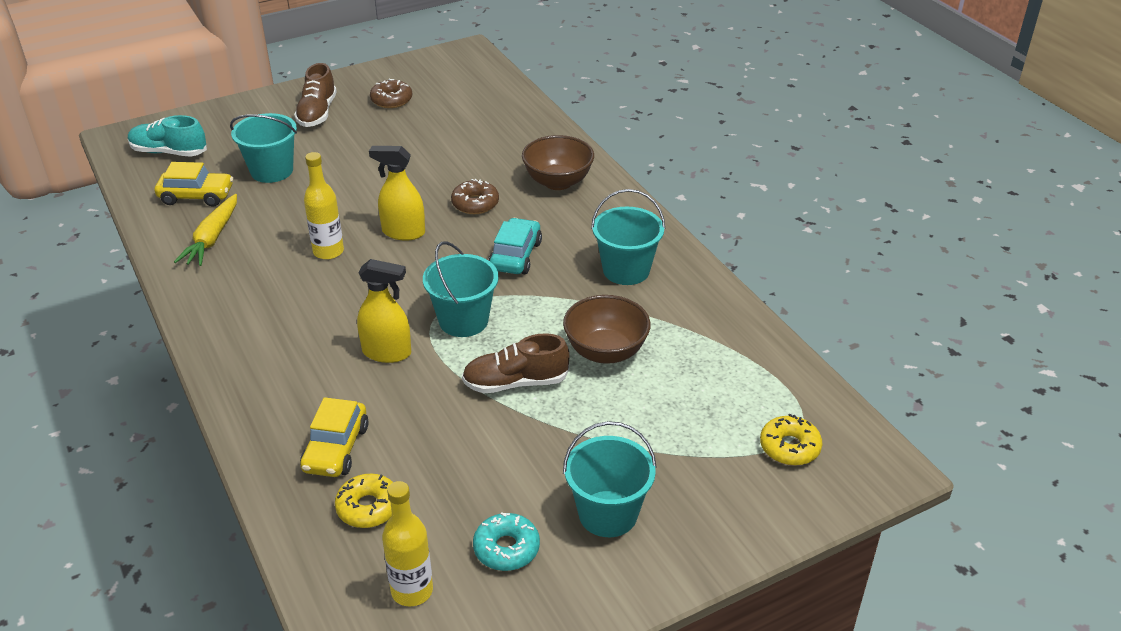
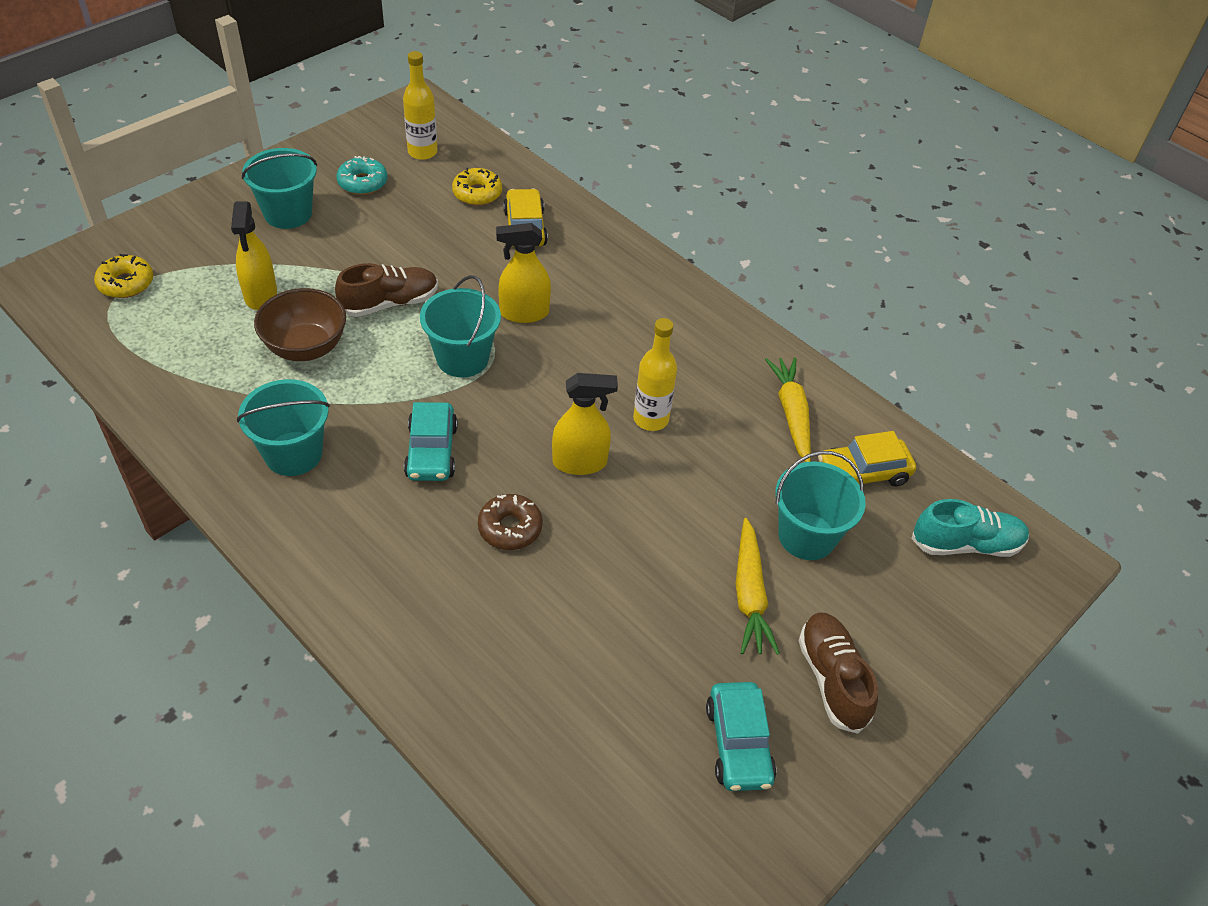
camera: 160 degrees right, 10 degrees up
brown donut [370,79,412,108] -> turquoise car [706,682,777,791]
brown bowl [522,135,594,190] -> none
none -> yellow spray bottle [231,201,277,310]
none -> yellow carrot [736,518,780,655]

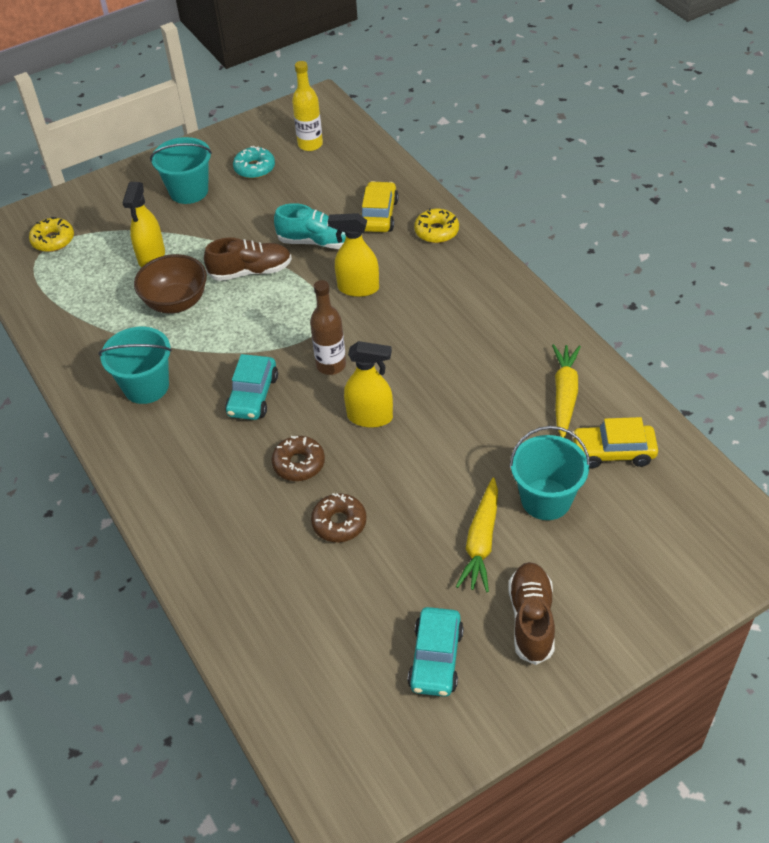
camera: 20 degrees right, 0 degrees up
turquoise bucket [420,275,501,378] -> none
yellow donut [452,168,502,206] -> yellow donut moved to [414,208,459,243]
yellow bottle [633,318,677,431] -> none
turquoise shoe [911,499,1029,557] -> turquoise shoe moved to [274,203,346,249]
none -> brown bottle [310,280,346,375]
none -> brown donut [311,493,367,542]

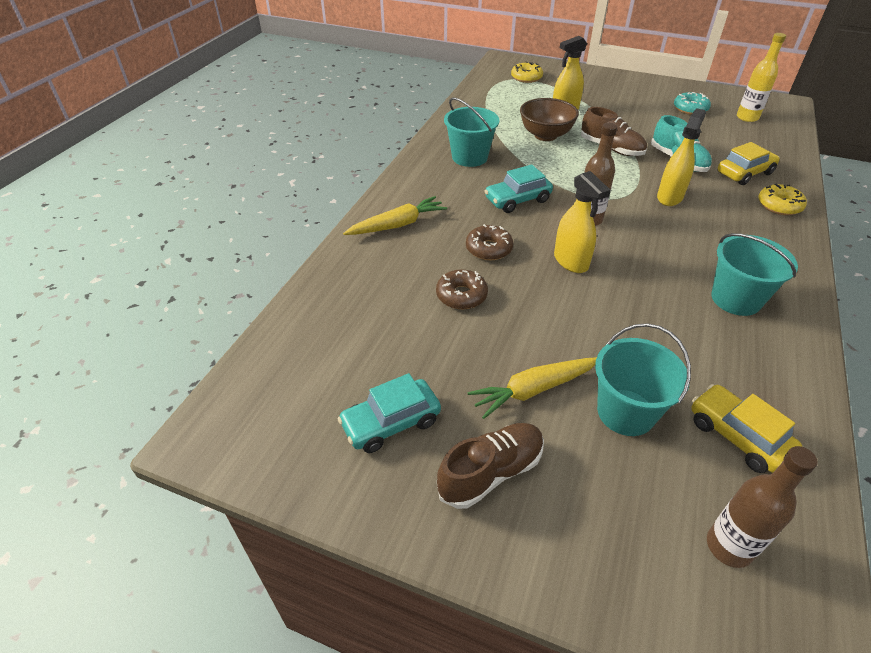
camera: 50 degrees right, 5 degrees down
turquoise bucket [150,137,212,204] -> turquoise bucket moved to [711,233,798,316]
yellow spray bottle [328,213,379,297] -> yellow spray bottle turned 60 degrees clockwise [657,108,706,206]
yellow carrot [552,344,581,438] -> yellow carrot moved to [343,196,447,235]
none -> brown bottle [707,446,818,568]

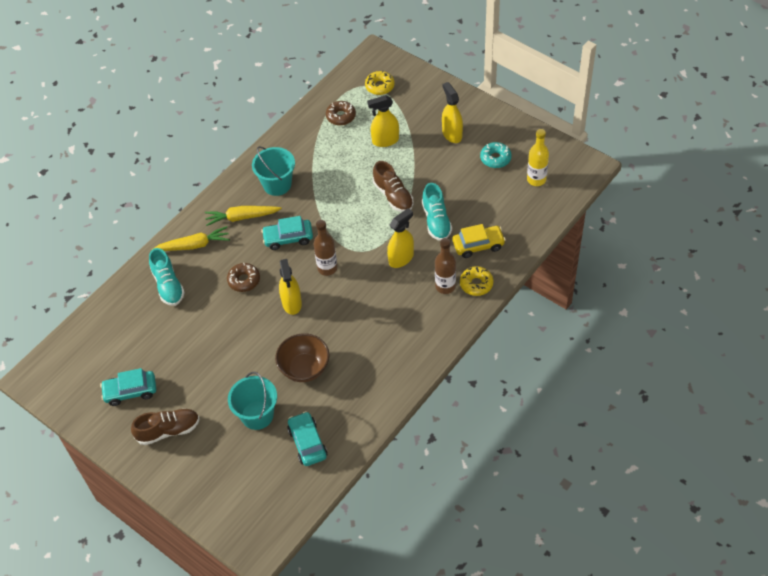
camera: 20 degrees right, 10 degrees up
brown donut [436,269,488,309] -> brown donut moved to [326,101,356,125]
yellow carrot [467,357,597,419] -> yellow carrot moved to [205,206,282,226]
brown bowl [520,98,579,141] -> brown bowl moved to [275,333,330,382]
yellow car [691,384,802,473] -> turquoise car [287,411,327,466]
brown bottle [707,446,818,568] -> brown bottle moved to [435,238,456,294]
turquoise bucket [711,233,798,316] -> none
none -> turquoise shoe [149,248,185,306]
none -> yellow spray bottle [442,82,463,143]

